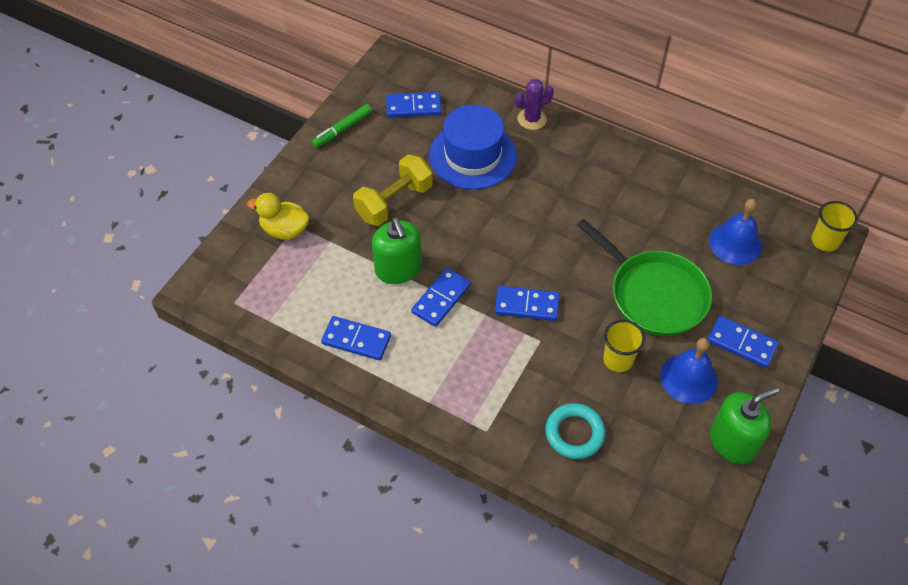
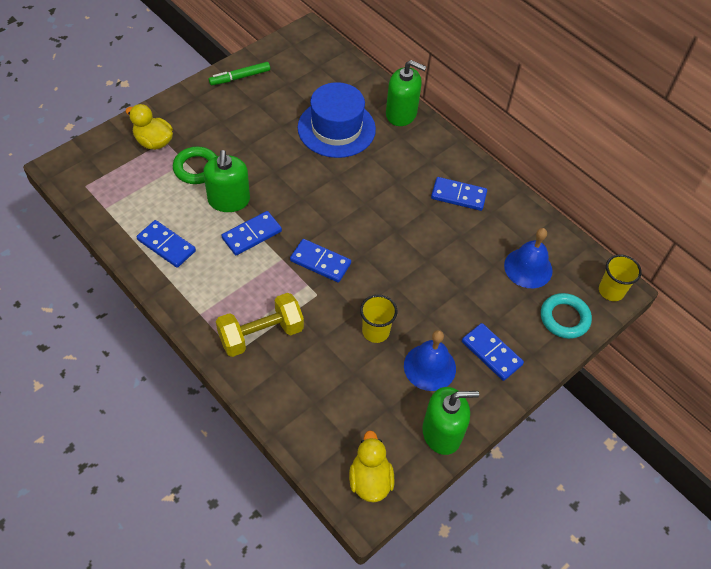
camera: 15 degrees right, 0 degrees up
yellow dumbbell [353,154,433,226] -> yellow dumbbell moved to [216,293,304,357]
blue domino [386,92,442,118] -> blue domino moved to [431,177,487,211]
purple cactus [515,79,554,130] -> green soap dispenser [386,60,426,126]
turquoise ring [545,403,605,459] -> turquoise ring moved to [541,293,592,339]
green pan [577,219,712,336] -> none
none -> green ring [173,147,217,184]
none -> yellow duck [349,431,394,502]

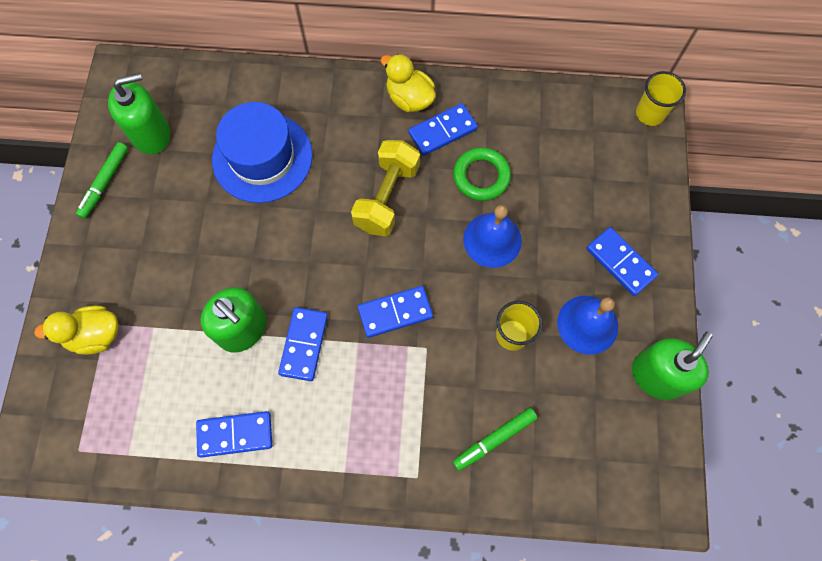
camera: 40 degrees left, 15 degrees up
green ring [173,147,217,184] -> green ring moved to [453,147,511,201]
yellow dumbbell [216,293,304,357] -> yellow dumbbell moved to [351,140,420,236]
yellow duck [349,431,394,502] -> yellow duck moved to [381,54,436,112]
green soap dispenser [386,60,426,126] -> green soap dispenser moved to [108,73,170,154]
blue domino [462,323,524,381] -> blue domino turned 45 degrees clockwise [586,227,658,296]
blue bell [504,228,553,288] -> blue bell moved to [463,205,522,268]
turquoise ring [541,293,592,339] -> none
none -> green marker [453,408,537,471]

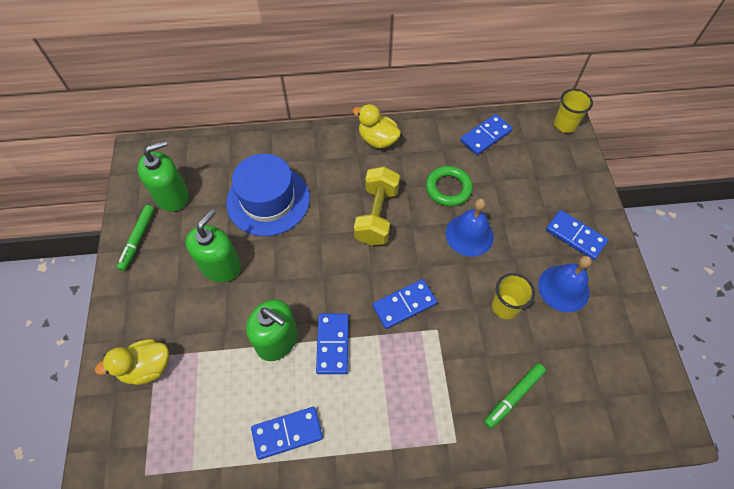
camera: 10 degrees left, 10 degrees down
blue domino [408,103,478,156] -> blue domino moved to [460,114,513,155]
green soap dispenser [632,331,713,400] -> green soap dispenser moved to [186,209,241,282]

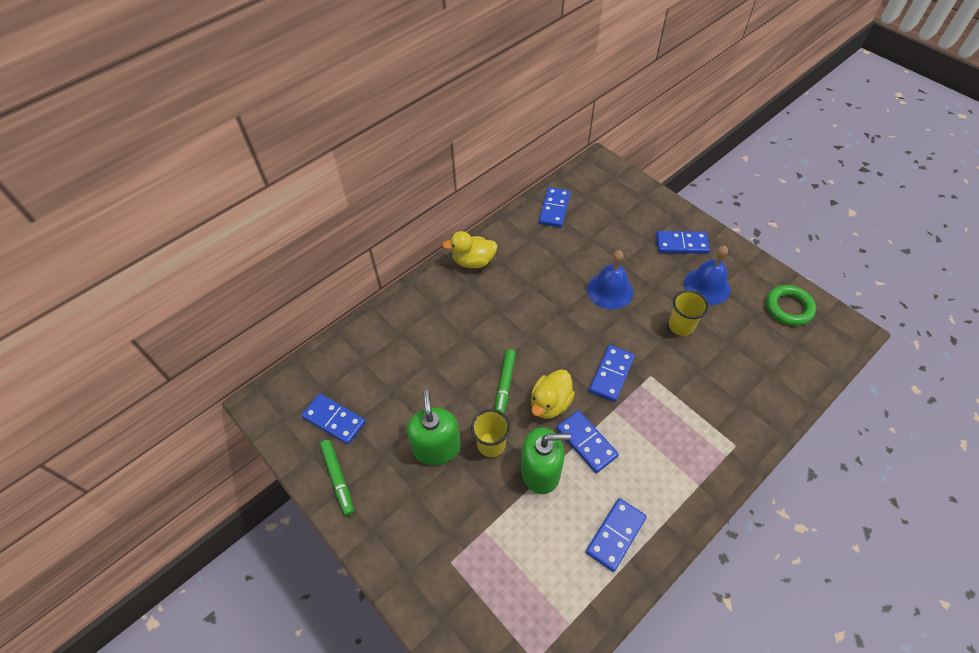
camera: 35 degrees left, 5 degrees down
yellow duck [95,339,169,385] -> yellow duck moved to [531,369,575,419]
green soap dispenser [138,141,189,212] -> blue domino [302,394,366,445]
blue hat [226,154,310,236] -> none
yellow dumbbell [354,166,400,246] -> none
green ring [426,166,473,207] -> green ring moved to [766,285,816,326]
green marker [484,363,546,429] -> green marker moved to [495,349,516,413]
yellow cup [554,89,593,133] -> yellow cup moved to [471,409,510,457]

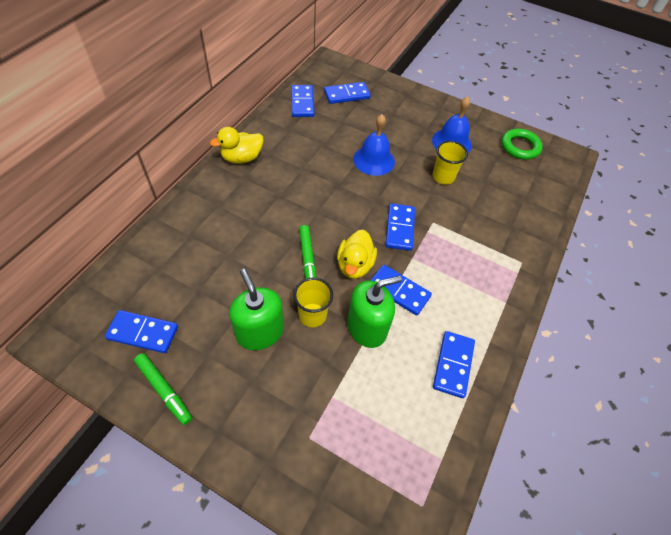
camera: 25 degrees left, 0 degrees up
blue domino [656,231,710,254] -> blue domino moved to [324,82,371,104]

